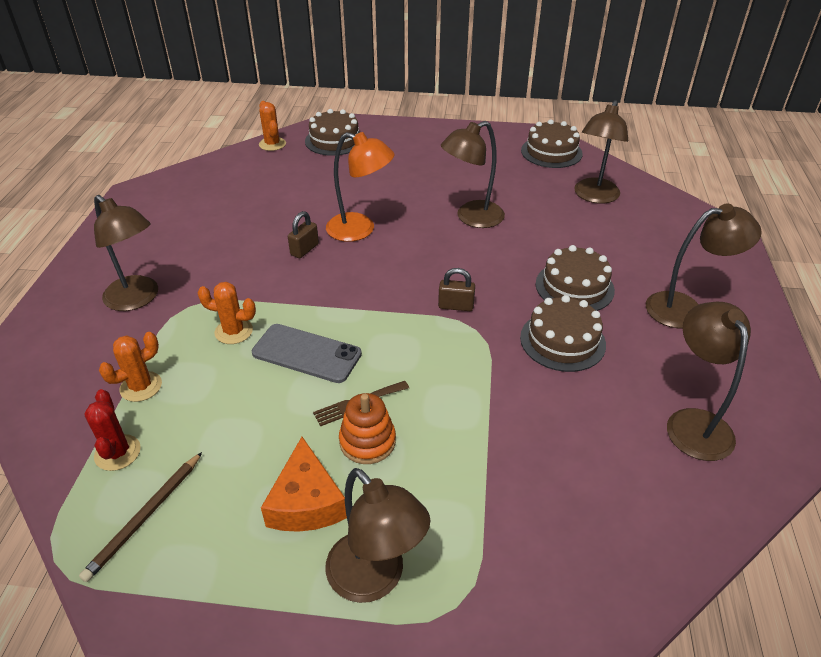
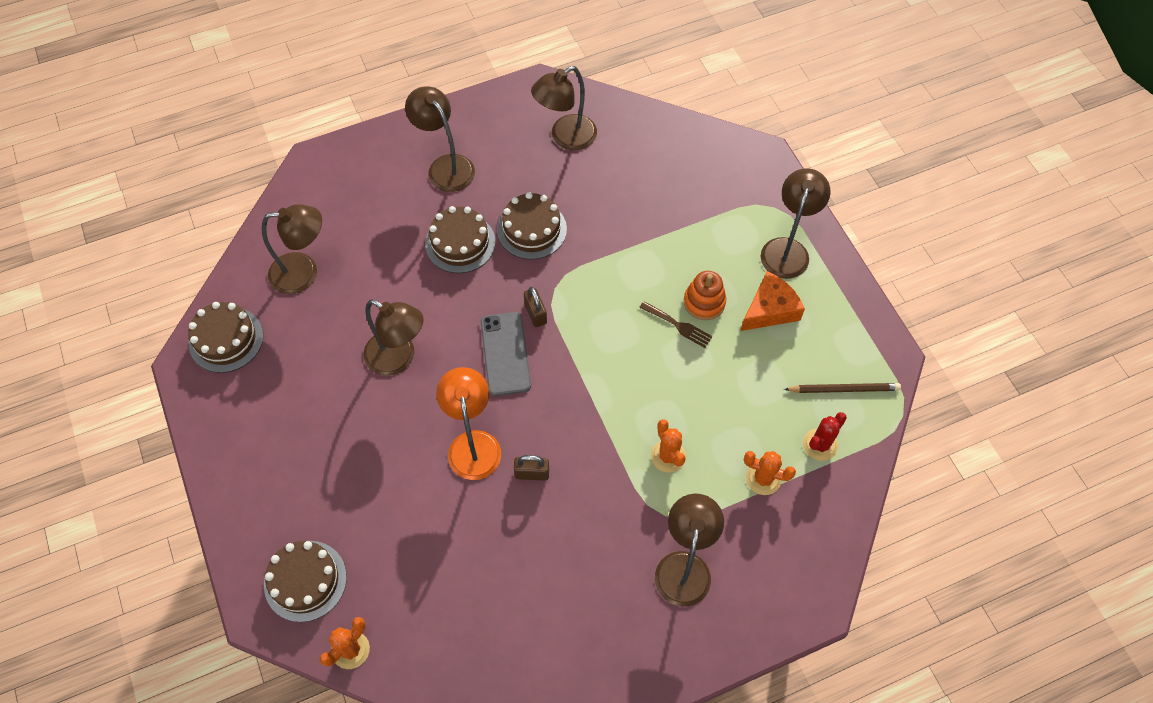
camera: 120 degrees left, 20 degrees up
grey phone [252,324,362,383] -> grey phone moved to [481,312,531,396]

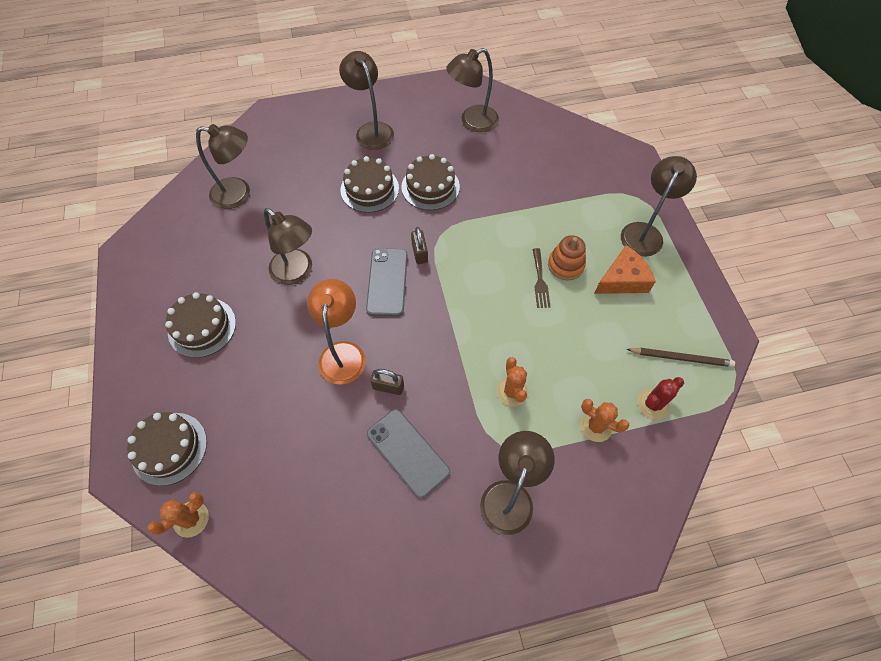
camera: 10 degrees right, 0 degrees up
brown cake [189,302,263,373] -> brown cake moved to [165,292,236,358]
brown fork [639,301,712,348] -> brown fork turned 45 degrees clockwise [532,248,551,308]
none -> grey phone [367,409,450,499]

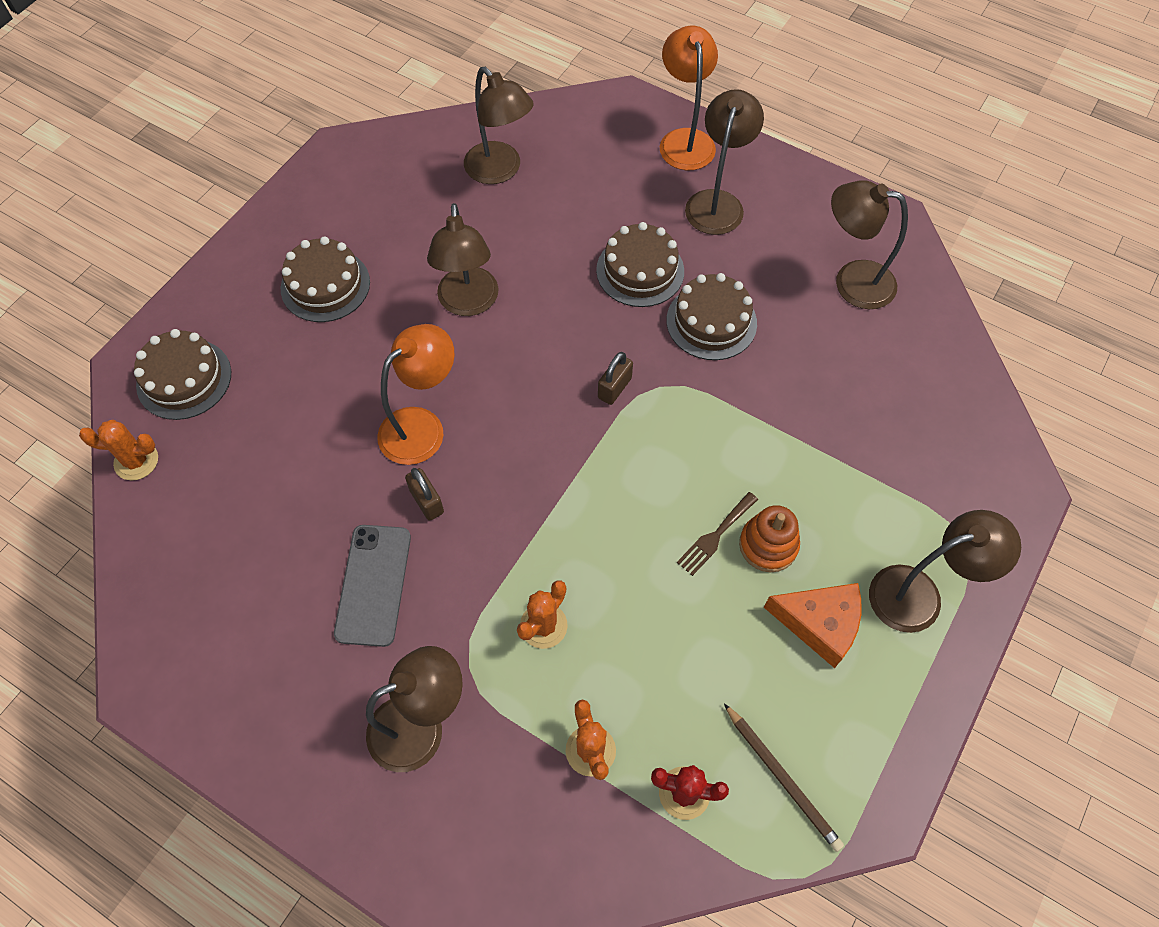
camera: 45 degrees right, 0 degrees up
grey phone [366,248,408,316] -> none
none -> orange lamp [660,26,718,170]

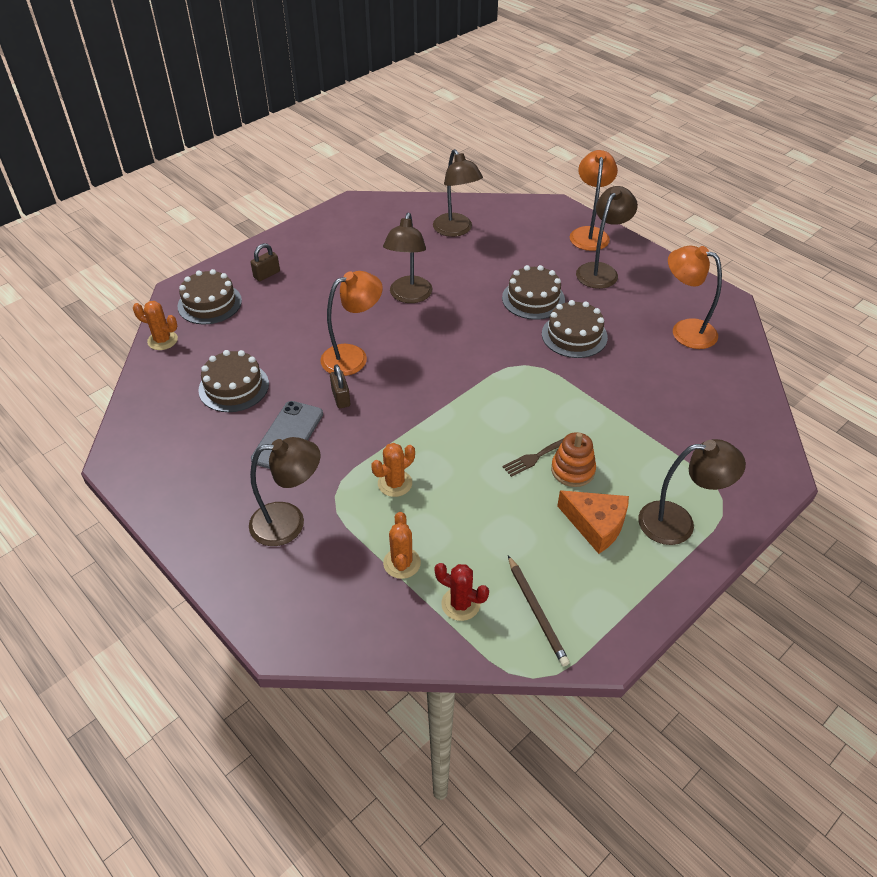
camera: 15 degrees right, 15 degrees down
brown cake [281,236,370,322] -> brown cake moved to [198,350,269,412]
brown padlock [598,352,633,405] -> brown padlock moved to [250,243,280,281]
brown lamp [831,180,908,309] -> orange lamp [668,245,722,349]

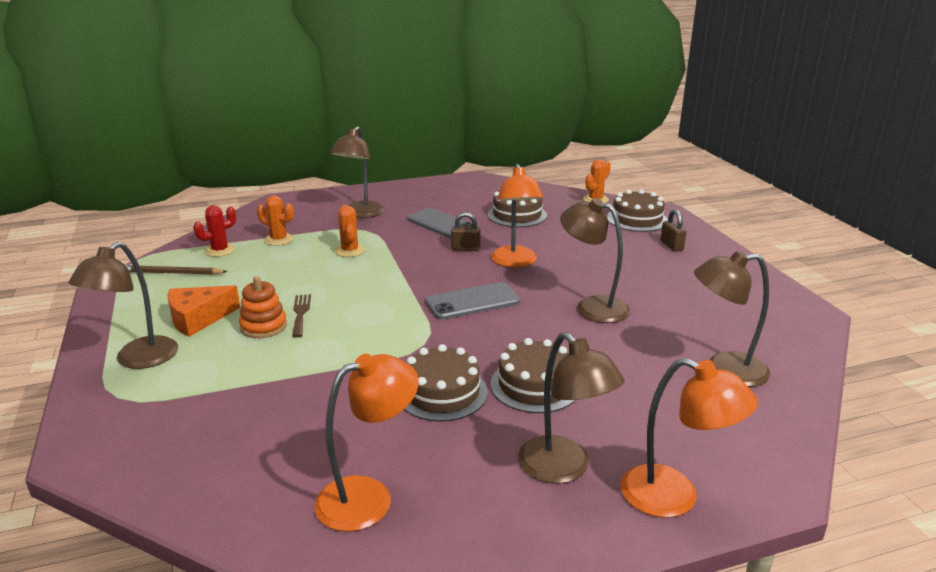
camera: 115 degrees right, 20 degrees down
none -> grey phone [425,282,520,320]

